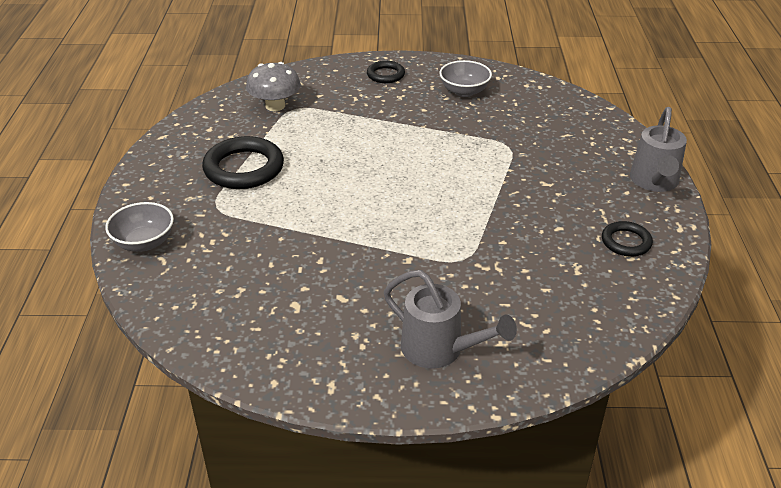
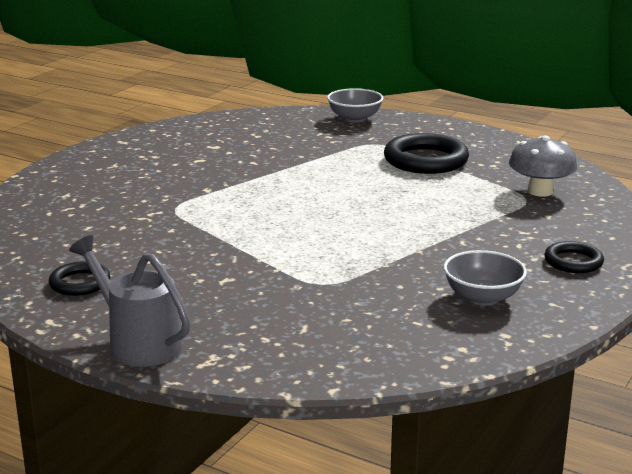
camera: 120 degrees right, 15 degrees down
grey watering can [384,270,517,368] -> none

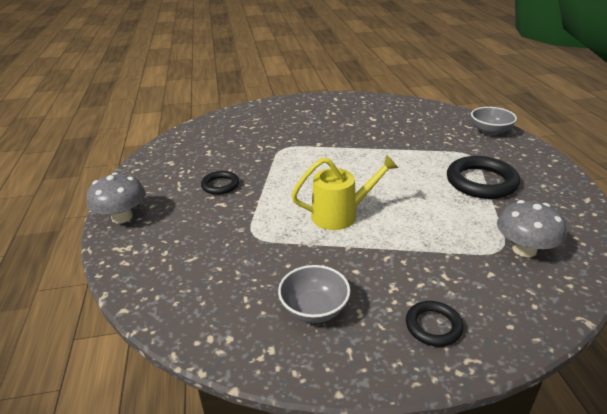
camera: 50 degrees right, 10 degrees up
black ring [49,261,110,296] -> black ring moved to [201,171,239,195]
grey watering can [69,235,190,367] -> grey mushroom [86,172,145,223]
none -> yellow watering can [291,154,398,230]

